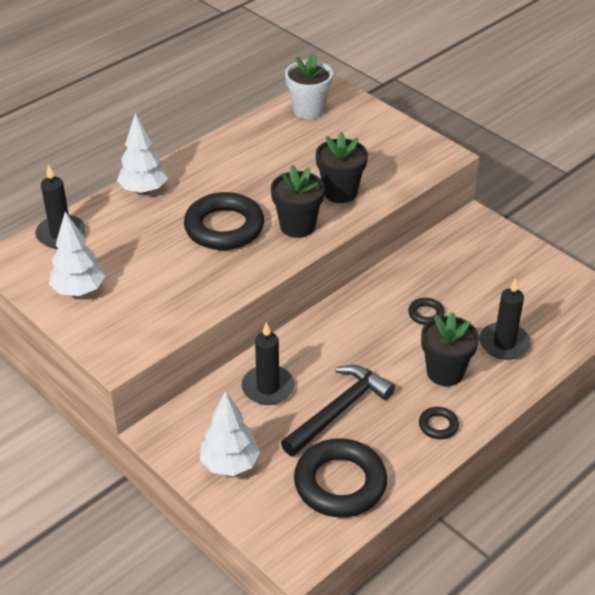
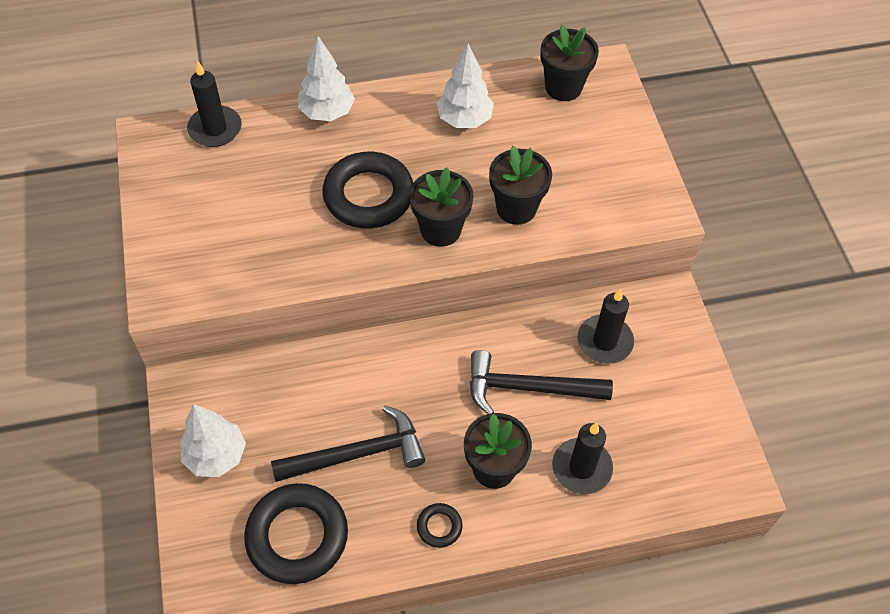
camera: 30 degrees right, 15 degrees up
white tree [49,211,105,296] -> white tree moved to [437,44,494,128]
black candle [241,322,294,405] -> black candle moved to [578,289,634,364]
white flower pot [285,54,333,119] -> black flower pot [540,25,599,101]
black ring [408,298,445,325] -> black hammer [470,350,613,414]

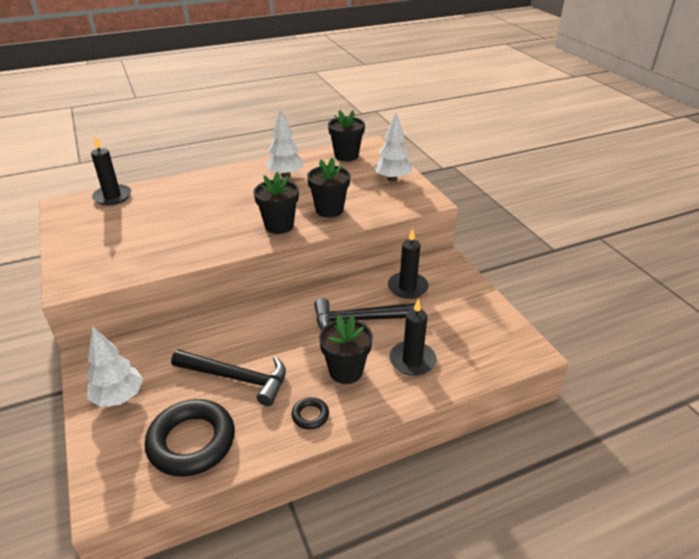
camera: 10 degrees left, 20 degrees down
black hammer [271,405,425,482] -> black hammer turned 45 degrees clockwise [171,350,286,406]
white tree [298,36,355,121] -> white tree moved to [374,113,412,182]
black ring [322,152,413,229] -> none

